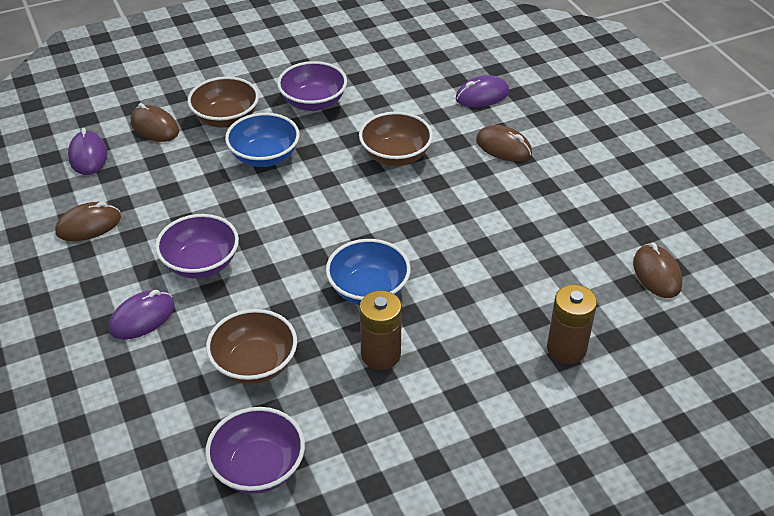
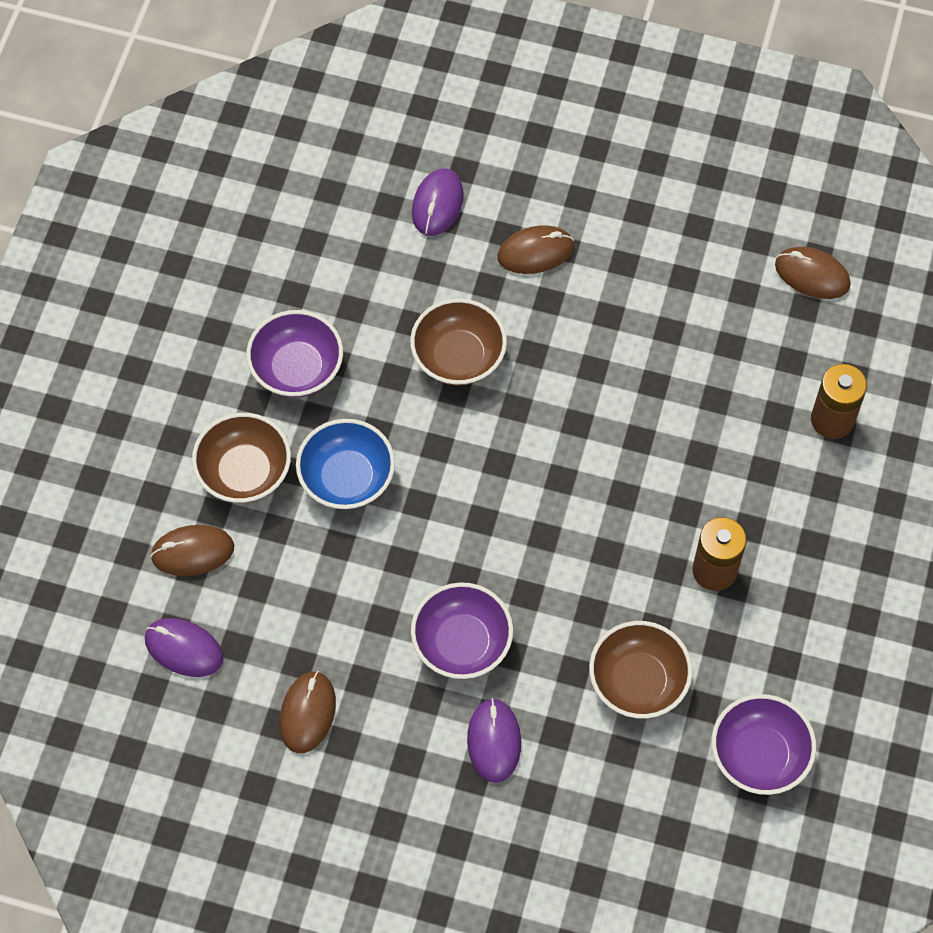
camera: 50 degrees left, 20 degrees up
blue bowl [326,239,411,305] -> none

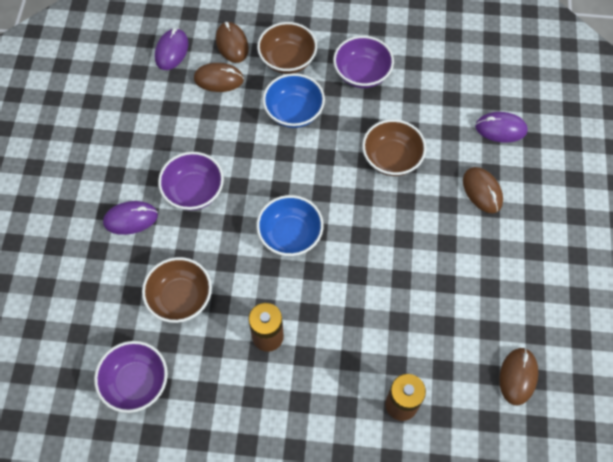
camera: 80 degrees right, 0 degrees up
brown mouse [279,671,336,753] -> brown mouse moved to [194,63,244,92]
none -> blue bowl [256,195,324,256]

